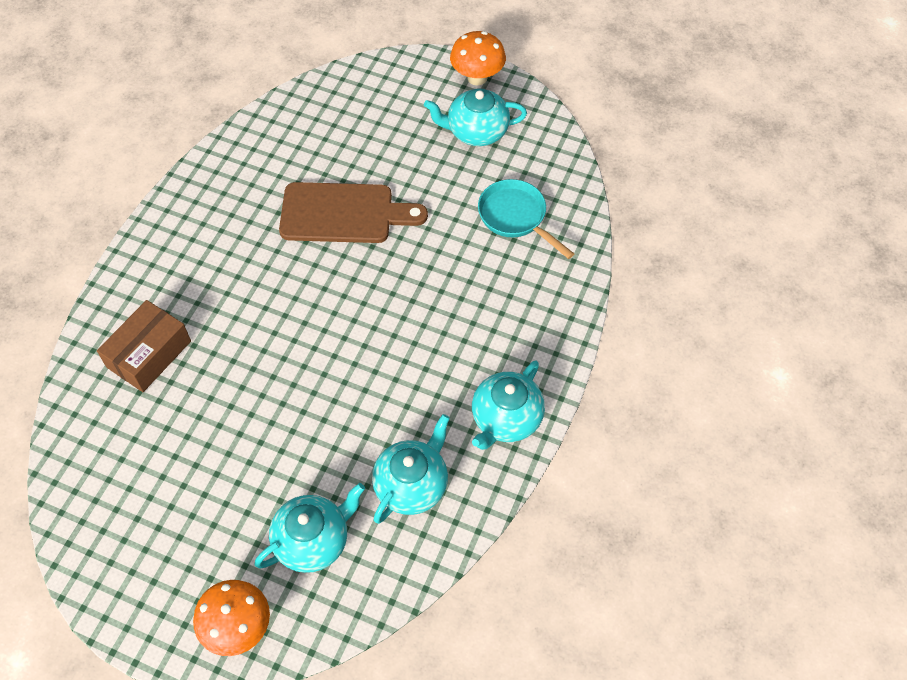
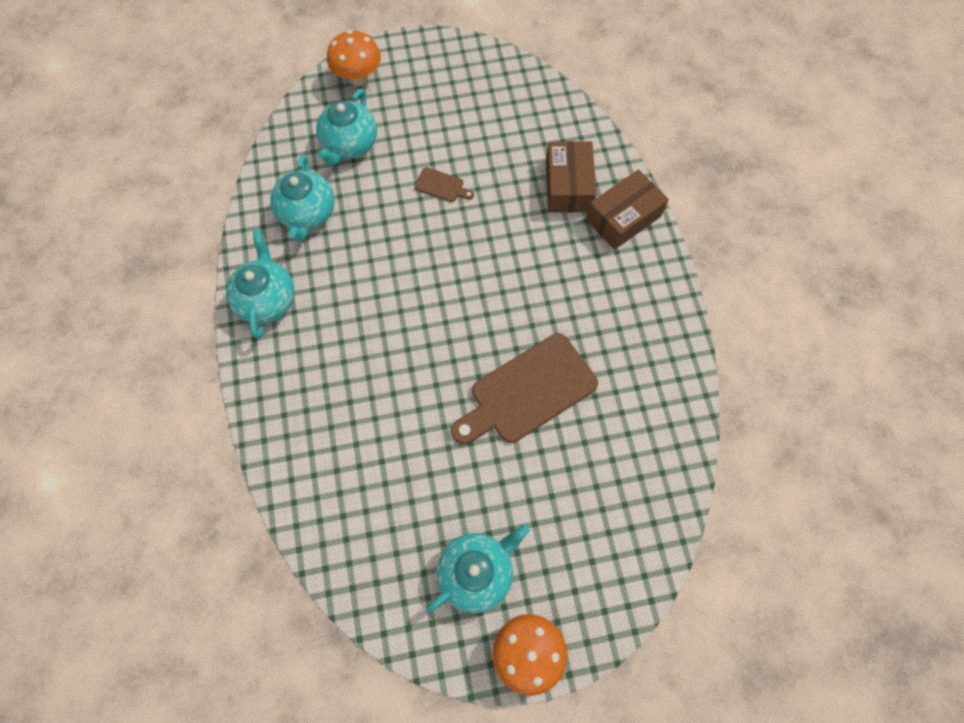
camera: 145 degrees right, 10 degrees up
turquoise pan [478,179,574,259] -> none
none -> brown cutting board [414,167,474,202]
none -> brown box [586,169,669,250]

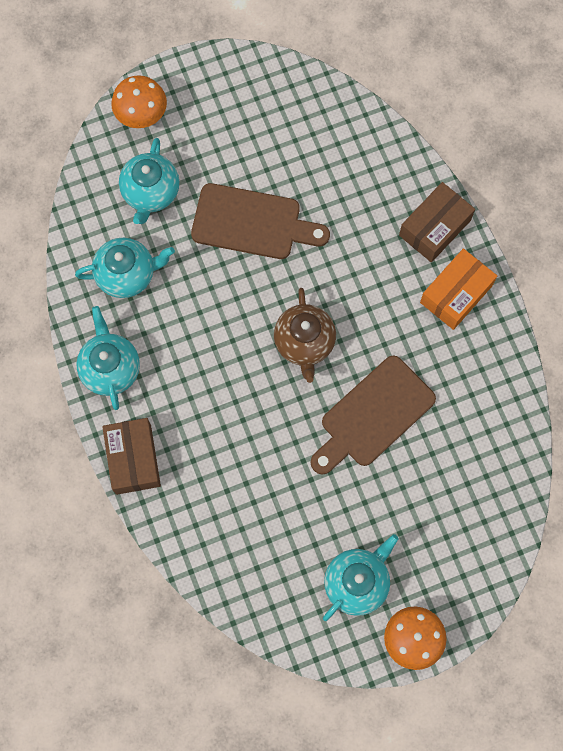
camera: 10 degrees left, 5 degrees up
turquoise teapot [270,155,335,242] -> turquoise teapot turned 90 degrees counterclockwise [75,238,175,298]
brown cutting board [414,167,474,202] -> brown cutting board [191,183,330,259], size x2.29
brown box [546,141,596,213] -> brown box moved to [102,418,161,495]
none -> brown teapot [274,288,336,383]
none -> orange box [420,248,497,330]

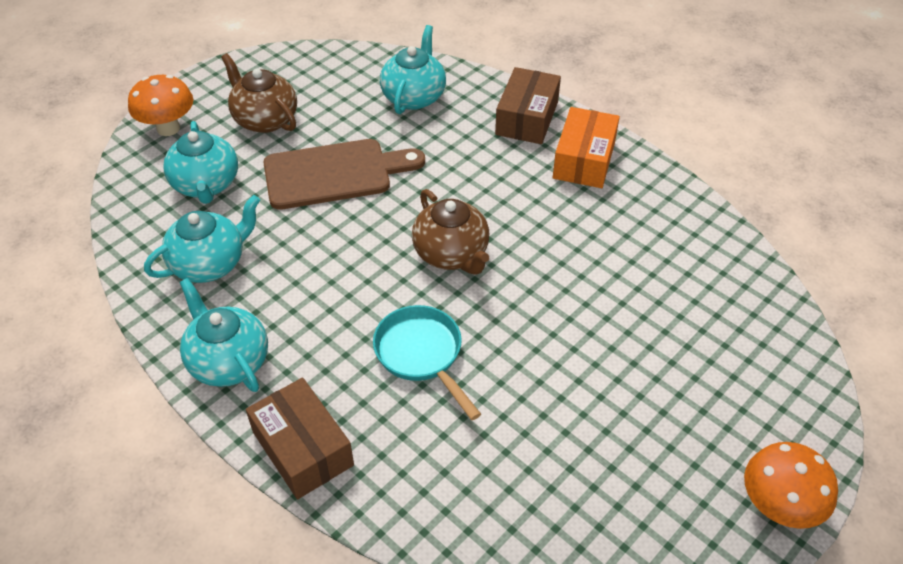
camera: 25 degrees left, 25 degrees down
brown cutting board [310,355,436,475] -> none
turquoise teapot [323,534,399,621] -> turquoise teapot moved to [380,25,446,114]
none -> brown teapot [221,53,297,133]
none -> turquoise pan [373,305,481,420]

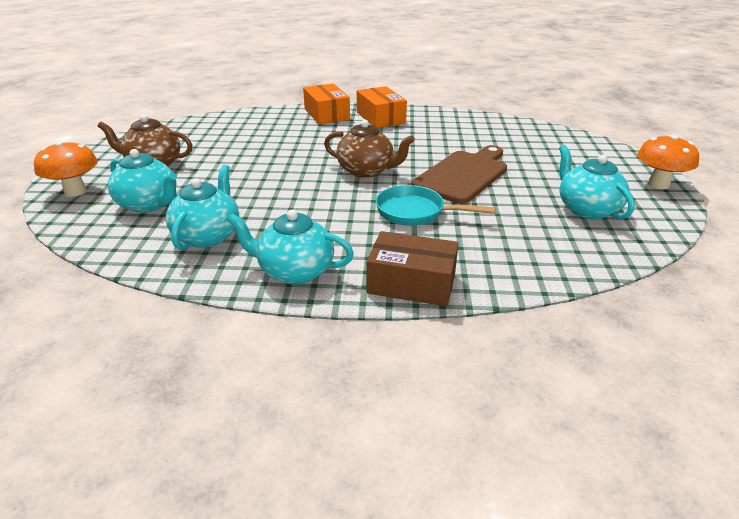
camera: 40 degrees left, 15 degrees down
brown cutting board [263,139,425,210] -> brown cutting board moved to [412,145,507,204]
turquoise teapot [380,25,446,114] -> turquoise teapot moved to [559,145,635,220]
brown box [495,67,561,144] -> orange box [303,83,350,125]

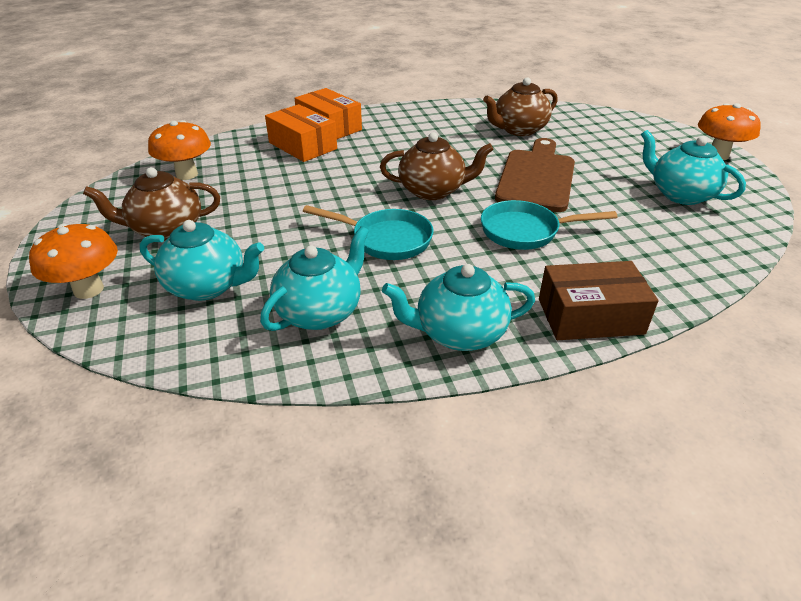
camera: 20 degrees left, 5 degrees up
turquoise teapot [166,165,239,250] -> turquoise teapot turned 45 degrees clockwise [260,226,369,331]
orange box [357,86,407,128] -> orange box moved to [265,104,337,162]
none -> orange mushroom [148,120,211,180]
none -> turquoise pan [303,205,434,260]
none -> brown teapot [483,77,558,136]

